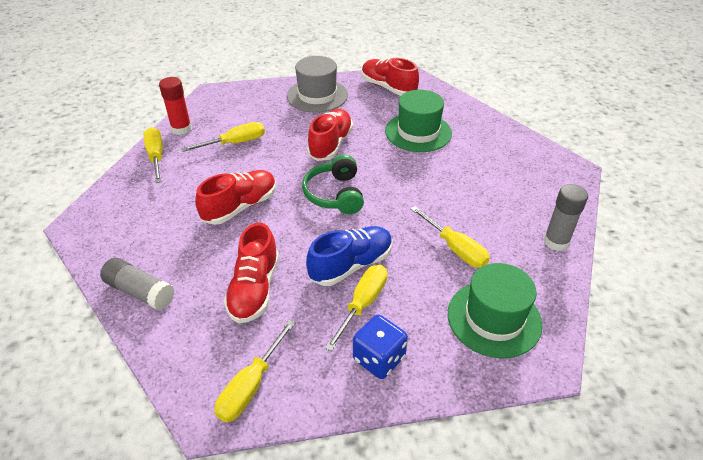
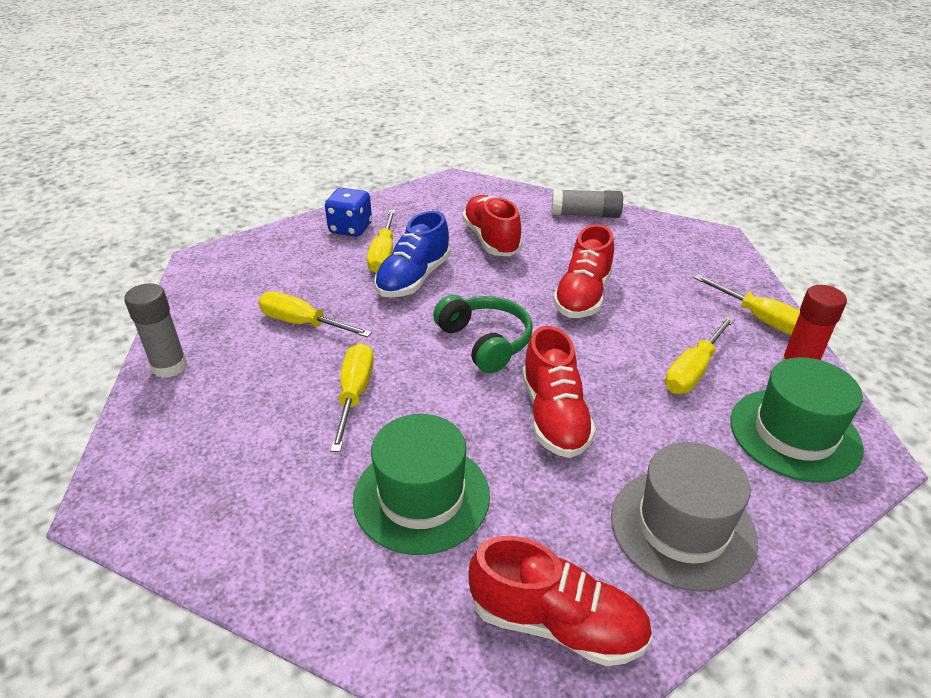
camera: 155 degrees right, 5 degrees down
yellow screwdriver [214,320,295,423] -> yellow screwdriver moved to [330,343,374,452]
green hat [448,263,543,359] -> green hat moved to [730,357,864,483]

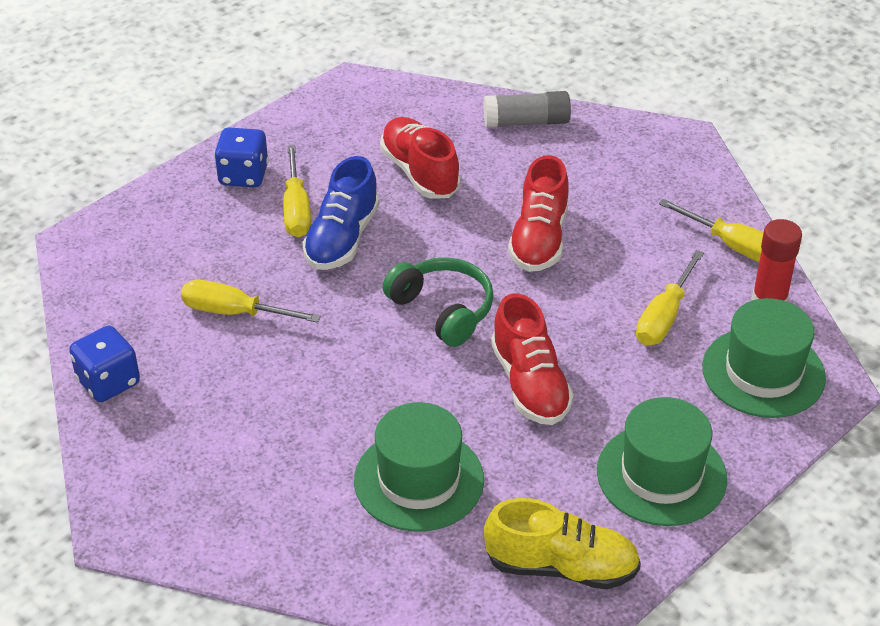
camera: 10 degrees left, 5 degrees up
grey glue stick [124,283,188,378] -> blue dice [69,326,140,402]
yellow screwdriver [330,343,374,452] -> none
red shoe [468,536,653,666] -> yellow shoe [484,498,641,590]
grey hat [611,442,758,592] -> green hat [597,397,727,526]

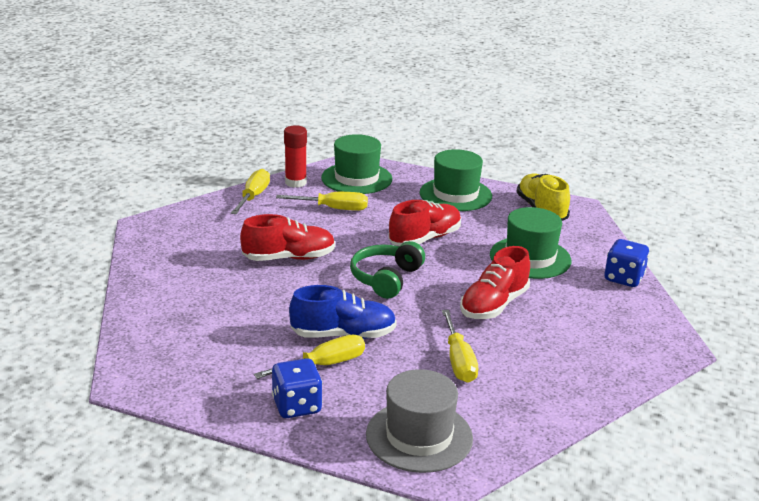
camera: 115 degrees left, 15 degrees down
blue dice [69,326,140,402] -> blue dice moved to [605,239,649,287]
red shoe [380,117,461,199] -> red shoe moved to [460,246,530,319]
grey glue stick [483,91,571,128] -> none
none -> grey hat [366,369,473,473]

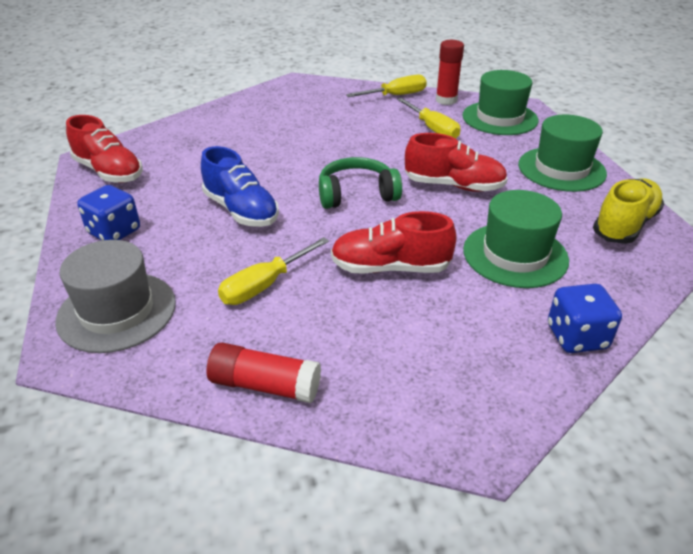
camera: 55 degrees right, 10 degrees up
red shoe [240,214,335,261] -> red shoe moved to [66,115,143,183]
yellow screwdriver [254,335,365,379] -> none
none -> red glue stick [206,343,321,403]

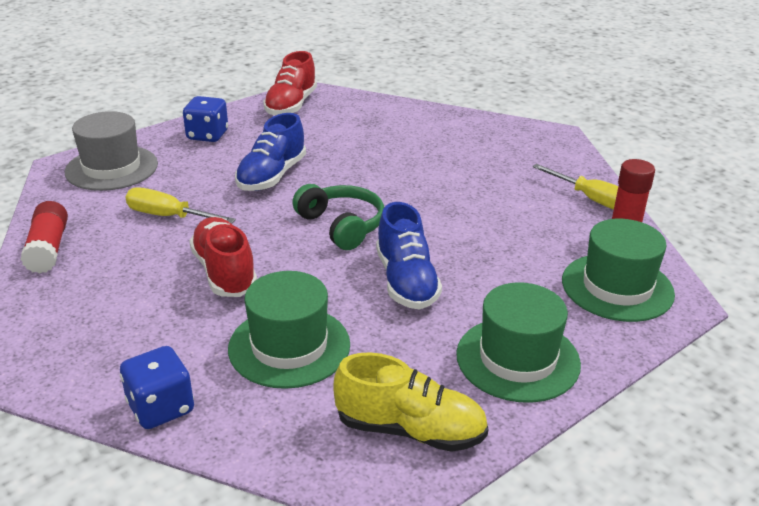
camera: 65 degrees right, 5 degrees down
yellow screwdriver [397,98,460,139] -> none
red shoe [405,133,508,192] -> blue shoe [376,202,442,309]

